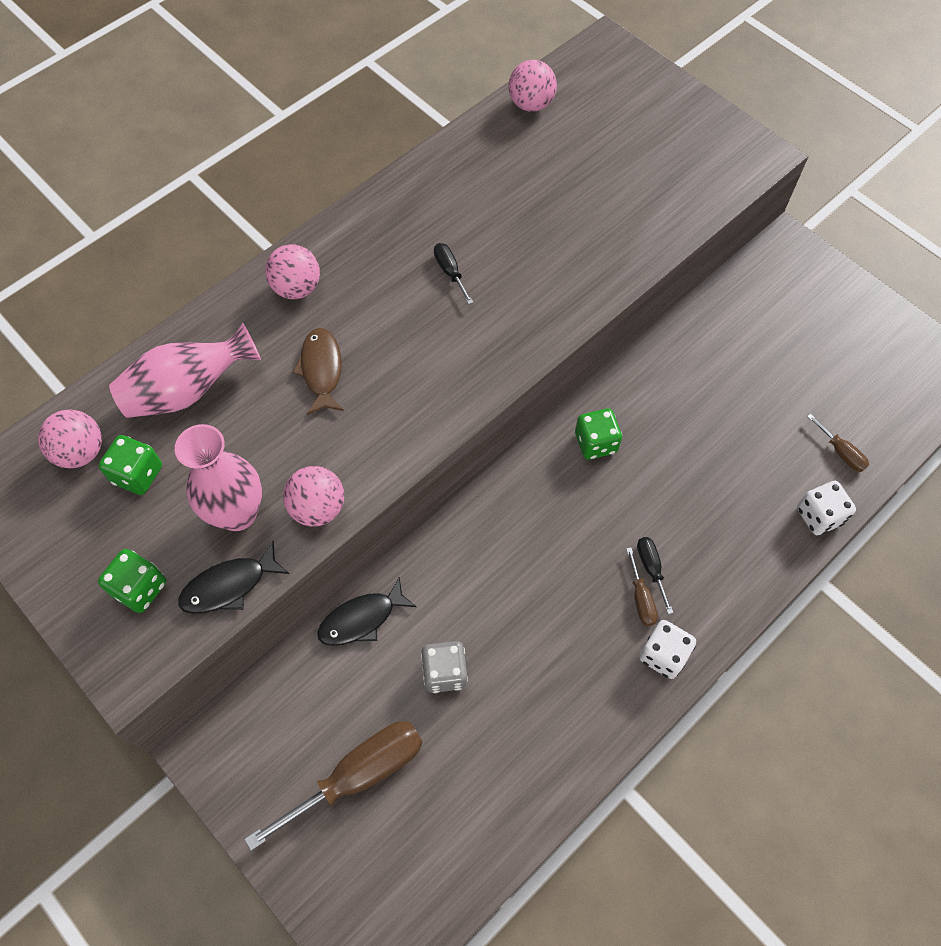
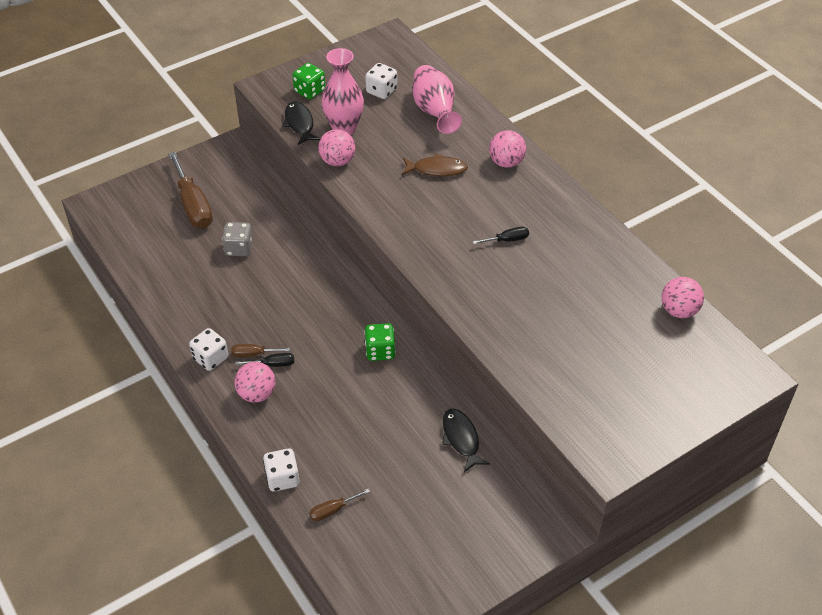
camera: 100 degrees right, 15 degrees down
pink ball [38,410,102,469] -> pink ball moved to [234,362,276,402]
green dice [99,435,162,495] -> white dice [365,63,397,99]
black fish [317,577,416,646] -> black fish moved to [442,409,490,472]

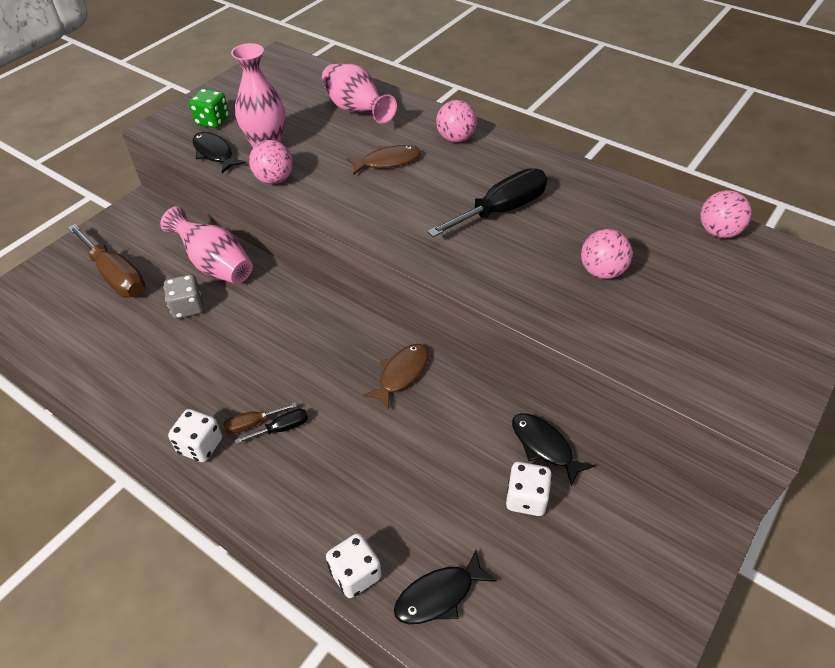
camera: 20 degrees left, 0 degrees up
pink ball [234,362,276,402] -> pink ball moved to [581,229,632,279]
brown screwdriver [309,489,370,521] -> black fish [394,550,497,624]
green dice [364,323,396,361] -> brown fish [363,344,429,410]
white dice [365,63,397,99] -> white dice moved to [506,462,552,516]
black screwdriver [473,227,529,244] -> black screwdriver [427,168,547,237], size x2.15
none -> pink vase [160,206,253,284]

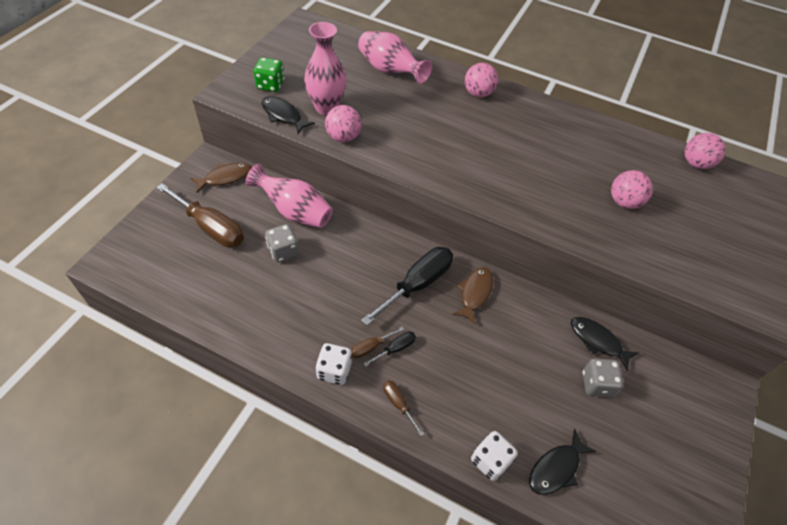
camera: 15 degrees left, 5 degrees up
brown fish [346,145,421,175] -> brown fish moved to [190,163,252,193]
black screwdriver [427,168,547,237] -> black screwdriver moved to [361,247,453,326]
white dice [506,462,552,516] -> grey dice [583,358,624,397]
none -> brown screwdriver [383,380,424,436]

